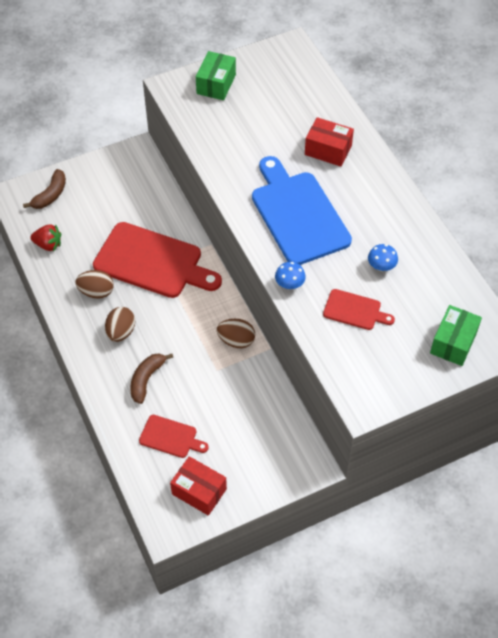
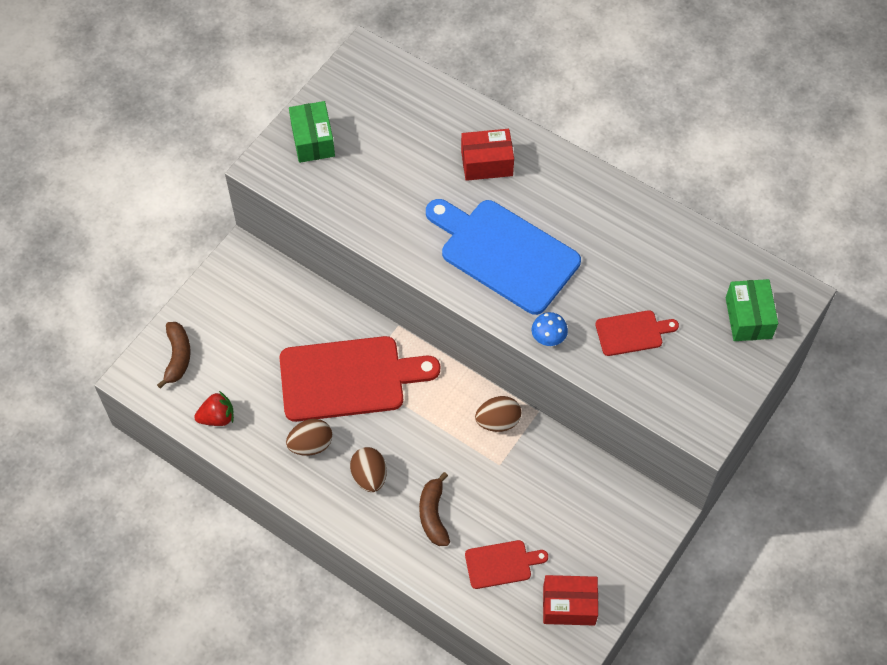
camera: 30 degrees left, 5 degrees up
blue mushroom [368,244,398,271] -> none

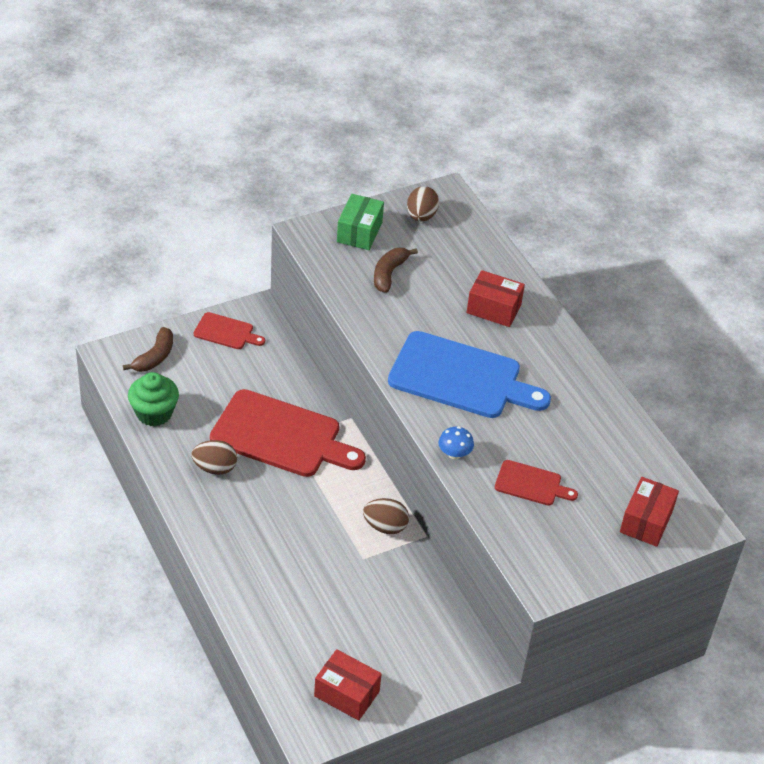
camera: 25 degrees right, 15 degrees down
red strawberry [194,391,234,426] -> green cupcake [128,372,179,426]
brown egg [350,447,387,492] -> brown egg moved to [407,186,439,222]
brown banana [419,472,450,546] -> brown banana moved to [374,248,418,293]
blue cutting board [426,199,581,315] -> blue cutting board turned 135 degrees clockwise [388,331,551,418]
red cutting board [465,540,548,589] -> red cutting board moved to [194,312,265,349]
green box [726,279,778,341] -> red box [620,477,679,547]

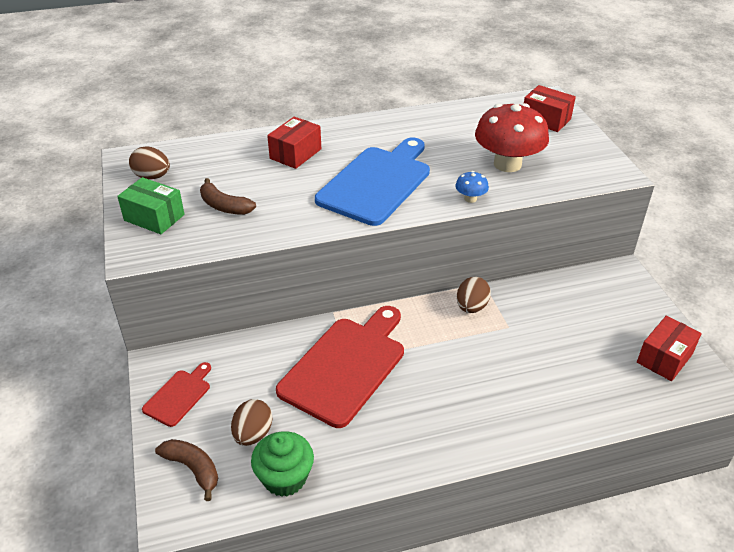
camera: 75 degrees left, 5 degrees down
brown egg [192,440,237,475] -> brown egg moved to [231,399,272,446]
red cutting board [495,460,578,506] -> red mushroom [475,103,549,172]

